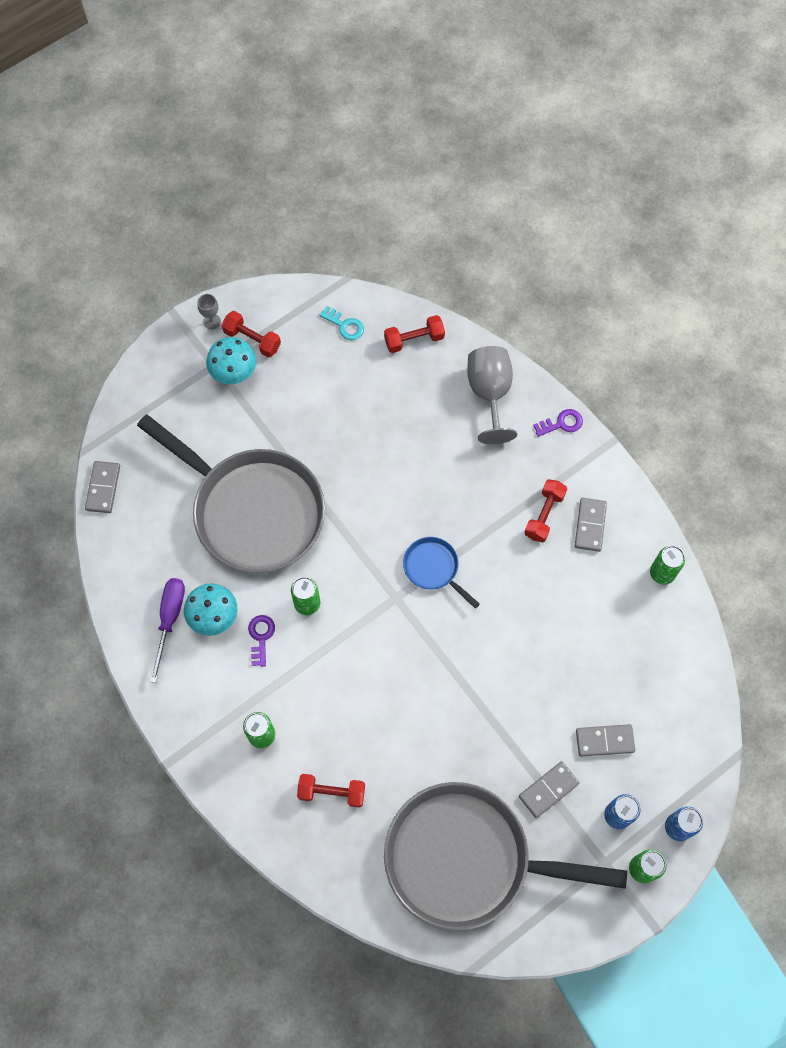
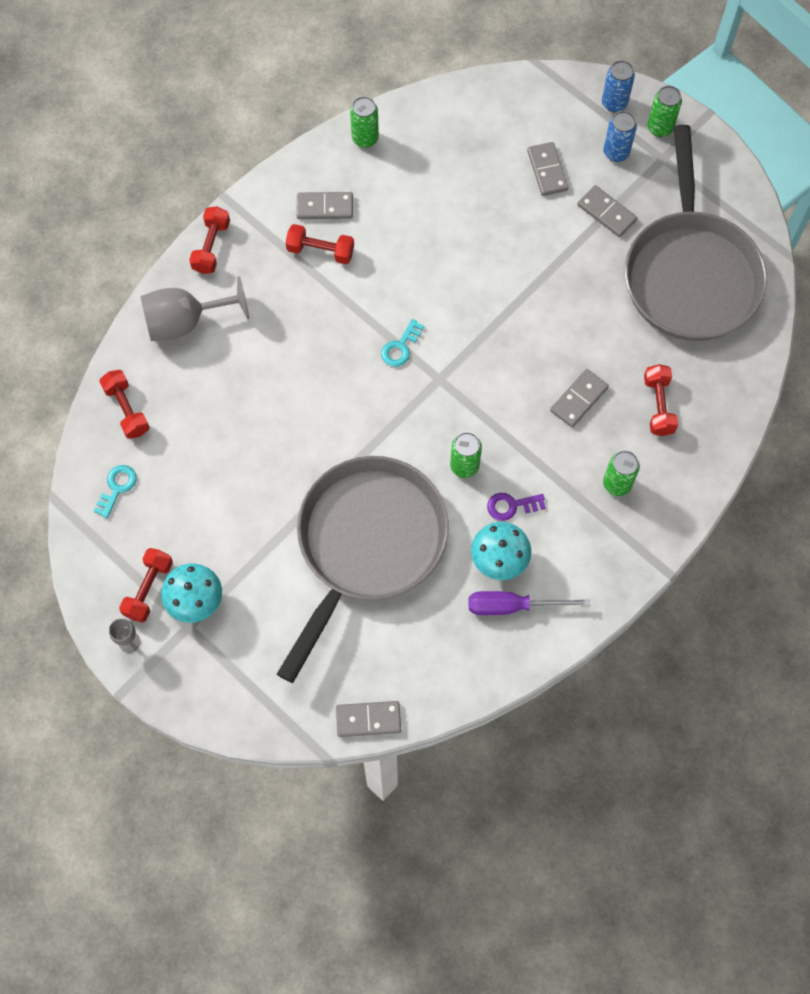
camera: 100 degrees left, 0 degrees up
blue pan [403,537,480,609] -> turquoise key [381,319,425,367]
purple key [533,409,583,437] -> red dumbbell [189,206,230,274]
none -> grey domino [550,369,609,428]

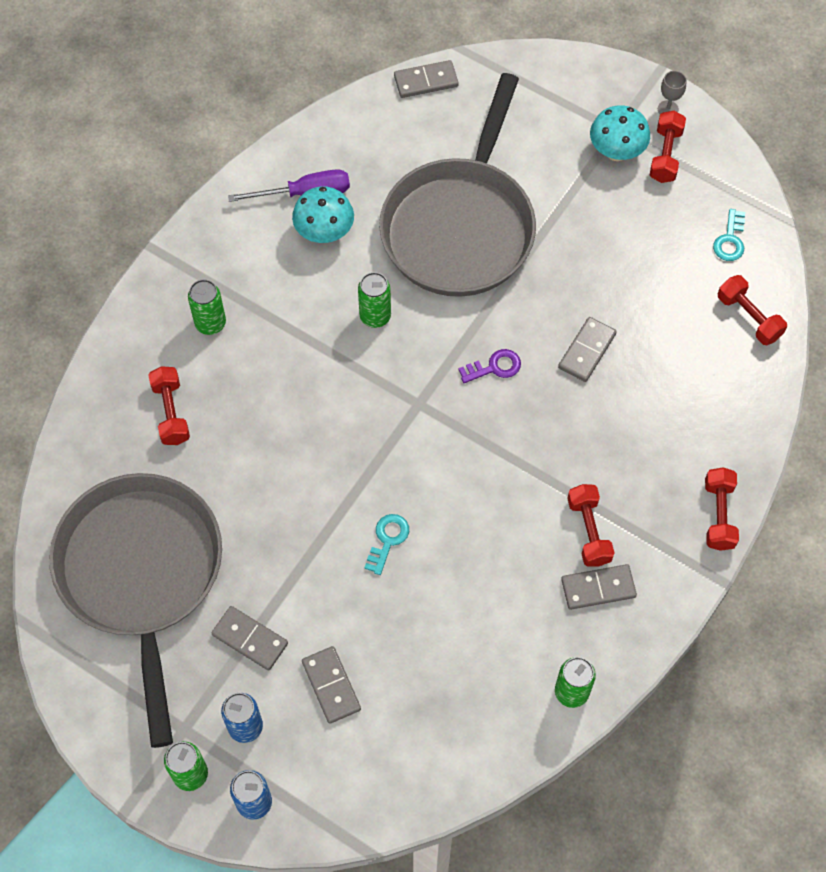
camera: 170 degrees right, 5 degrees down
grey goblet [140,276,249,341] -> none
red dumbbell [286,224,354,264] -> red dumbbell turned 75 degrees clockwise [567,484,614,567]
turquoise key [381,319,425,367] -> turquoise key moved to [364,514,409,575]
purple key [487,493,546,521] -> purple key moved to [458,349,521,383]
grey domino [550,369,609,428] -> grey domino moved to [558,317,617,382]

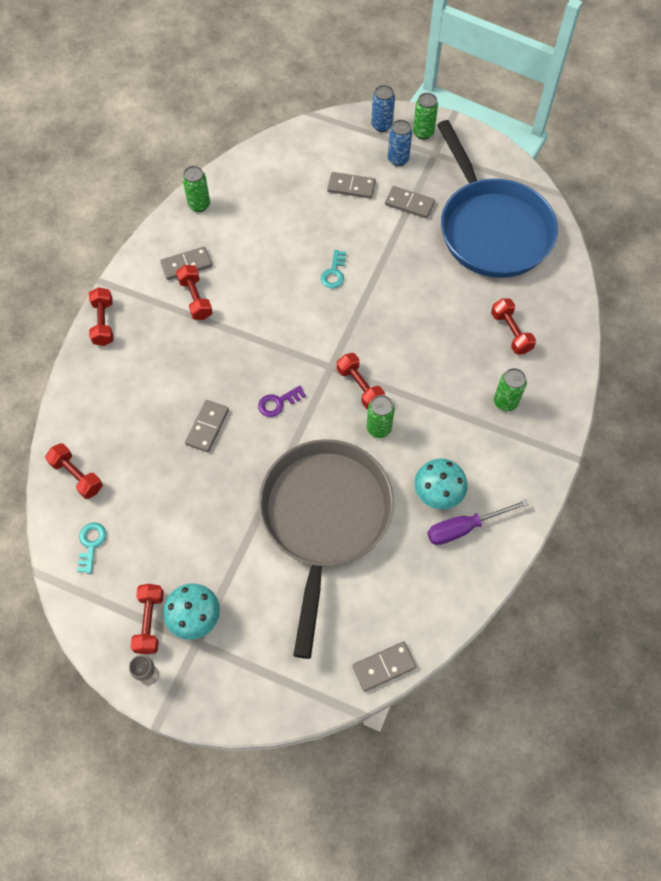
camera: 170 degrees right, 0 degrees up
grey pan [49,473,222,748] -> blue pan [437,120,558,278]
grey domino [302,646,361,724] -> grey domino turned 45 degrees counterclockwise [327,172,376,199]
none -> red dumbbell [337,353,385,409]

